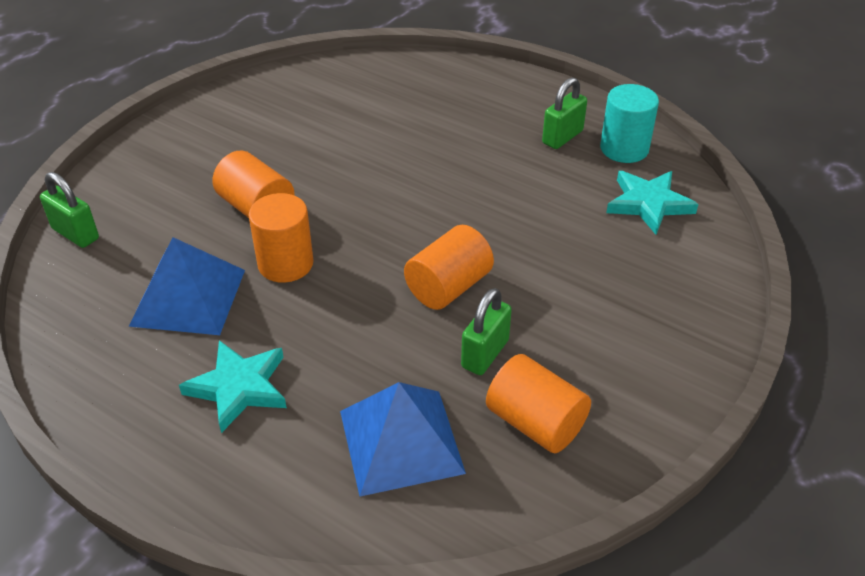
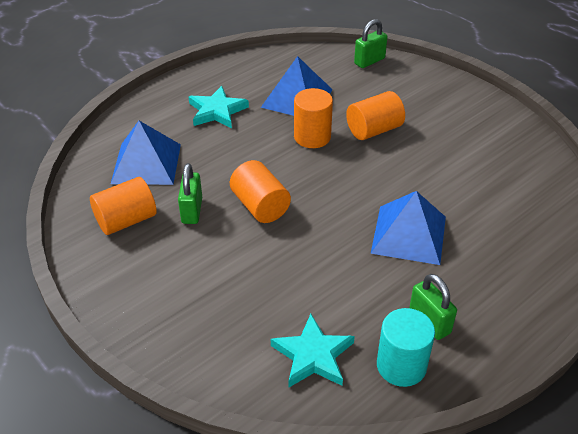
camera: 105 degrees right, 0 degrees up
green padlock [461,288,512,375] -> green padlock turned 45 degrees clockwise [178,163,202,224]
none -> blue pyramid [371,191,446,265]

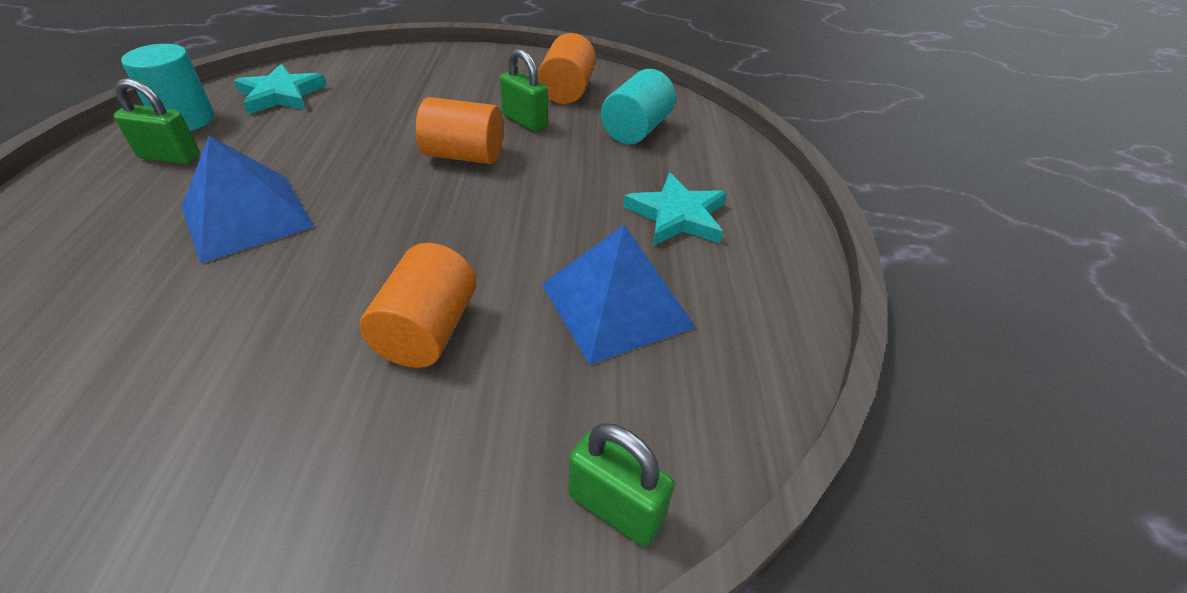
camera: 130 degrees right, 0 degrees up
blue pyramid [111,121,181,185] -> turquoise cylinder [601,69,676,144]
orange cylinder [294,88,333,148] -> none
green padlock [354,19,387,68] -> green padlock turned 60 degrees counterclockwise [569,423,675,546]

